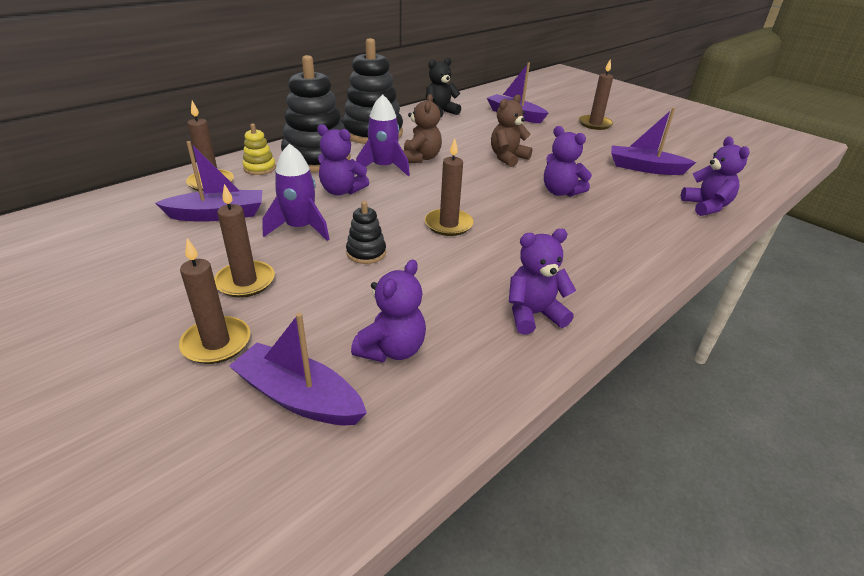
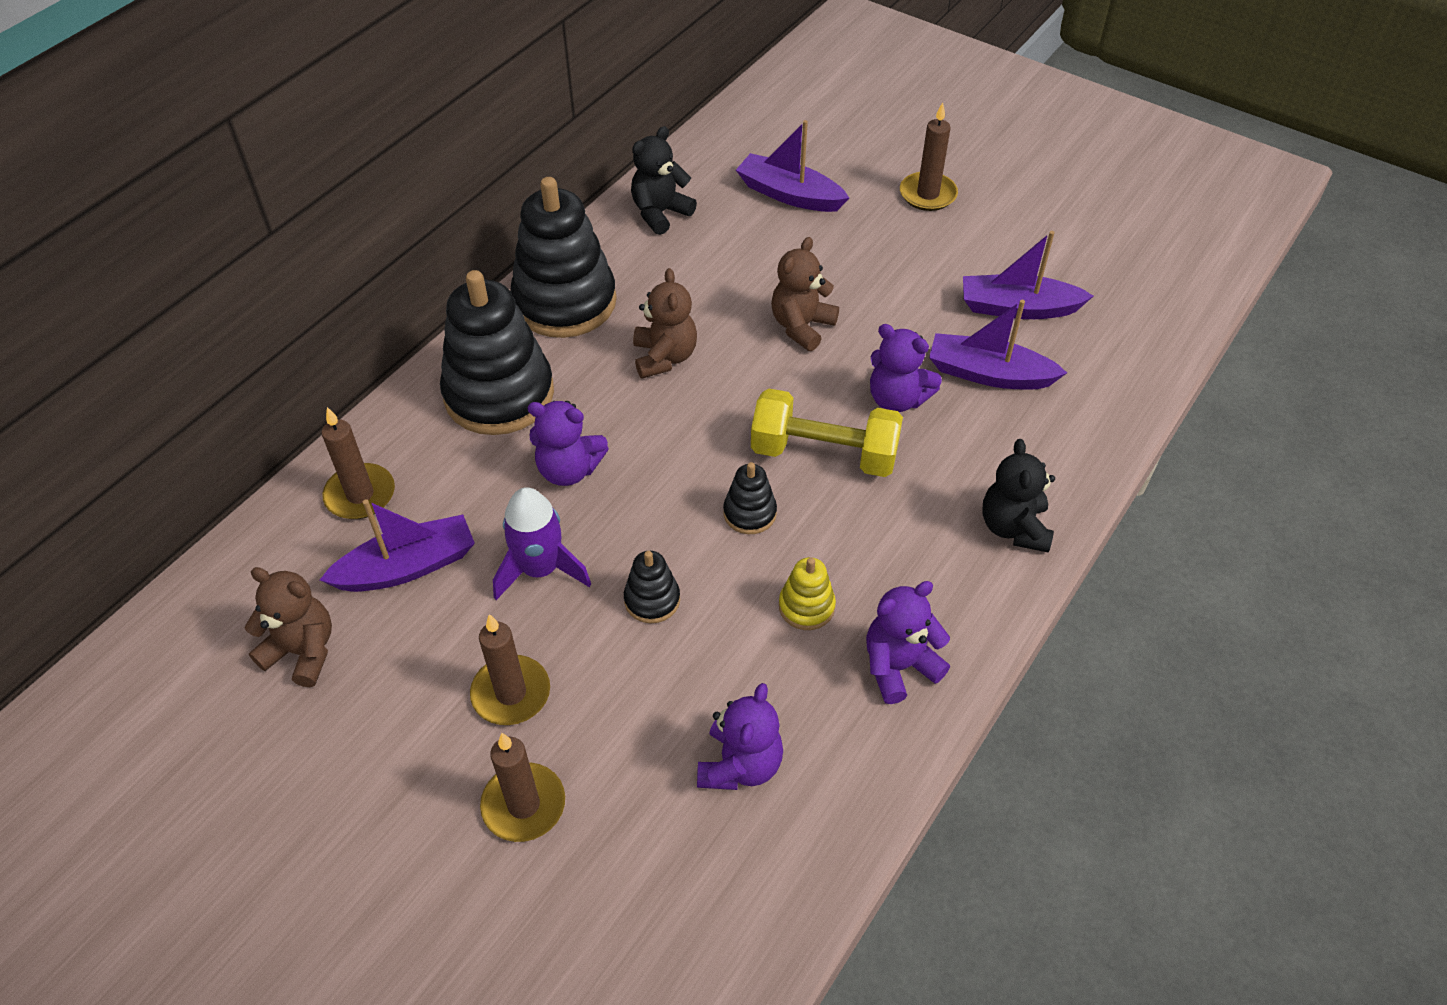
camera: 10 degrees left, 15 degrees up
purple boat [229,313,367,425] -> purple boat moved to [929,300,1067,389]
yellow stacking toy [242,123,276,175] -> yellow stacking toy moved to [779,557,836,630]
purple rocket [356,94,410,176] -> none
brown candle [425,138,474,236] -> black stacking toy [723,462,777,534]
purple teddy bear [681,137,750,216] -> none
none -> brown teddy bear [245,567,332,687]
none -> yellow dumbbell [751,389,903,477]
none -> black teddy bear [982,439,1055,553]

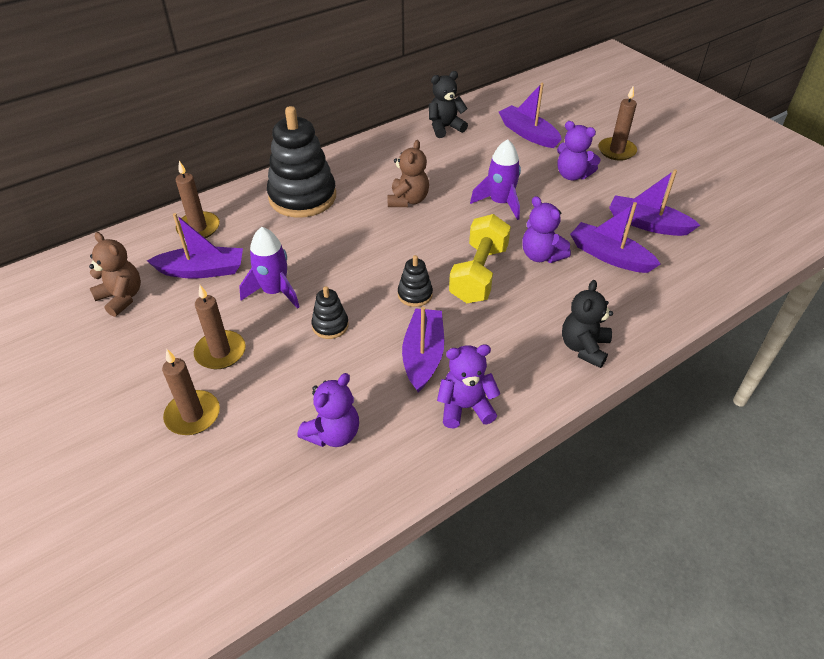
camera: 20 degrees right, 5 degrees down
black stacking toy [510,177,617,338] -> none
purple teddy bear [528,401,609,486] -> purple teddy bear moved to [557,121,601,180]
yellow dumbbell [751,389,903,477] -> yellow dumbbell turned 75 degrees clockwise [449,214,511,303]
brown teddy bear [771,237,839,351] -> purple rocket [470,139,521,220]
yellow stacking toy [779,557,836,630] -> purple boat [402,307,444,392]

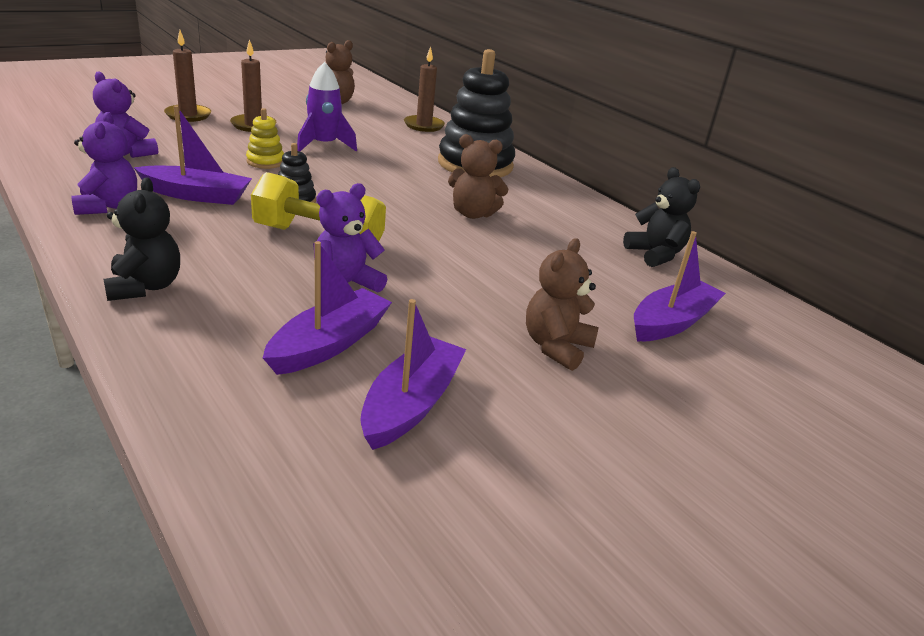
camera: 85 degrees right, 15 degrees down
purple boat [147,213,243,278] -> none
black stacking toy [311,286,349,339] -> yellow stacking toy [246,108,284,169]
purple rocket [470,139,521,220] -> none
purple teddy bear [557,121,601,180] -> brown teddy bear [526,238,599,371]
black teddy bear [562,280,613,368] -> black teddy bear turned 60 degrees clockwise [104,177,180,301]
brown candle [598,87,637,161] -> none

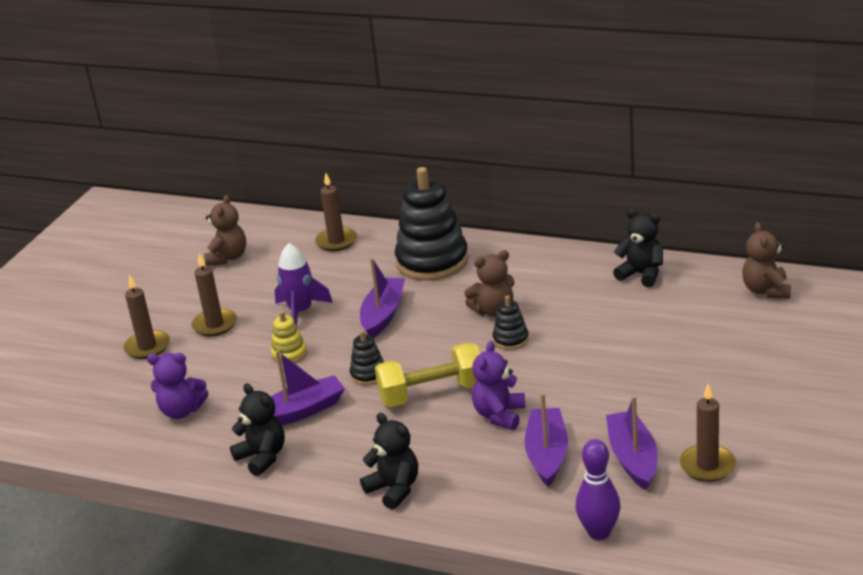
camera: 25 degrees left, 0 degrees up
purple teddy bear [71,112,137,215] -> black teddy bear [230,383,285,476]
brown teddy bear [526,238,599,371] -> brown teddy bear moved to [742,222,791,298]
purple boat [634,231,726,341] -> purple boat moved to [360,258,405,338]
none -> black stacking toy [493,295,529,350]
none -> purple bowling pin [576,439,621,540]
none -> brown candle [679,384,736,482]

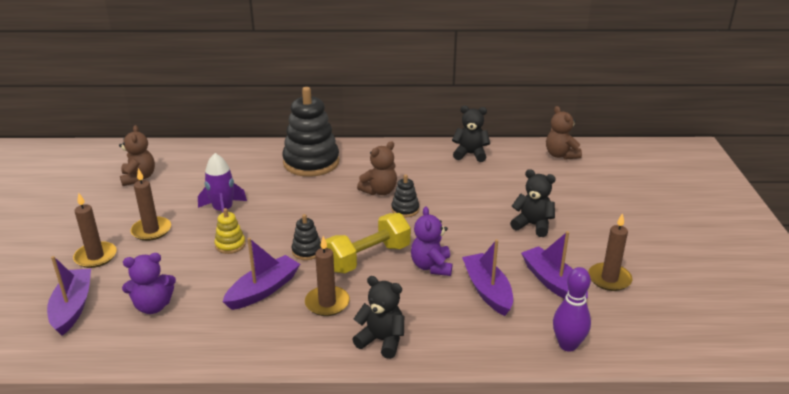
camera: 25 degrees left, 0 degrees up
black teddy bear [230,383,285,476] -> black teddy bear moved to [510,169,556,237]
brown candle [315,173,357,251] -> brown candle moved to [305,236,350,316]
purple boat [360,258,405,338] -> purple boat moved to [47,256,91,336]

